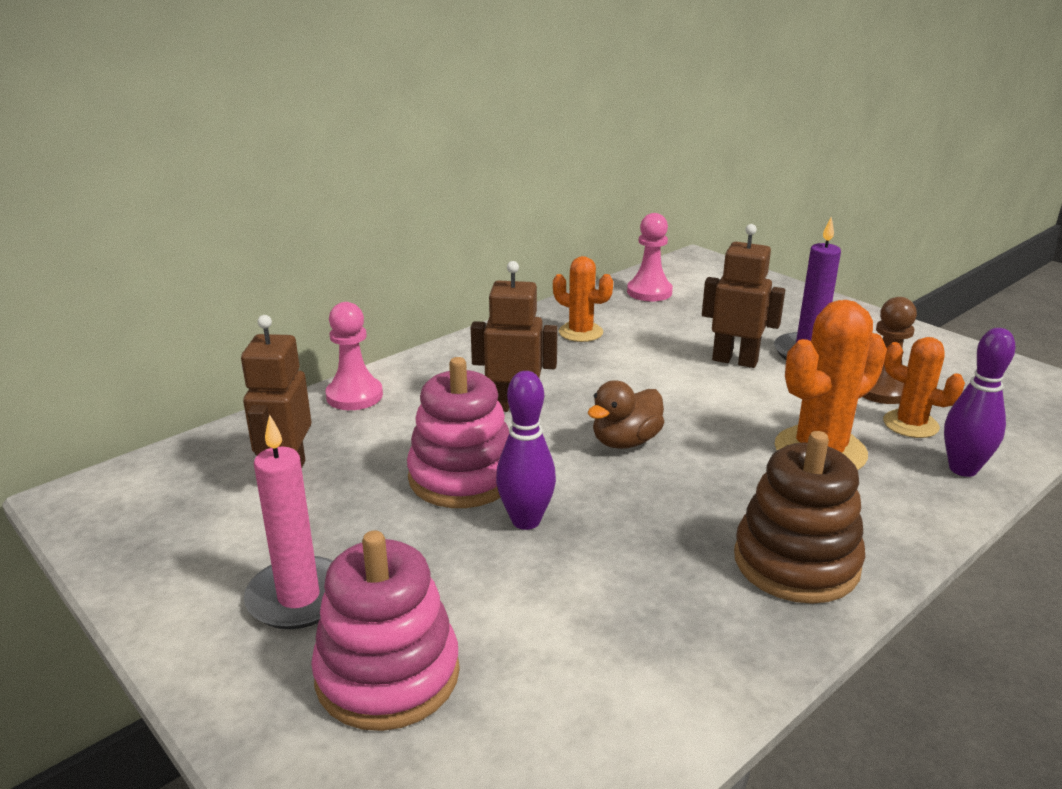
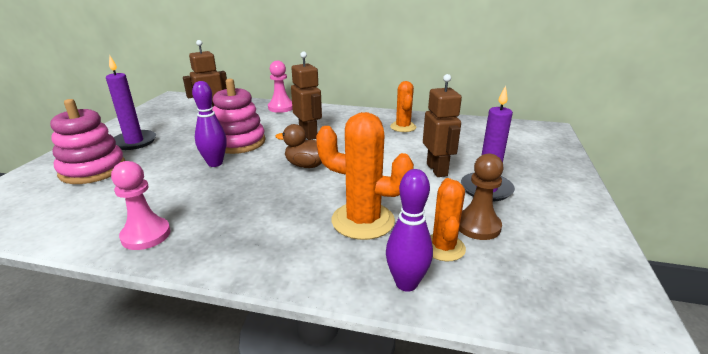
camera: 55 degrees right, 0 degrees up
pink candle [244,414,333,629] -> purple candle [106,56,156,150]
pink pawn [627,213,673,301] -> pink pawn moved to [111,161,170,250]
brown stacking toy [734,431,865,604] -> none

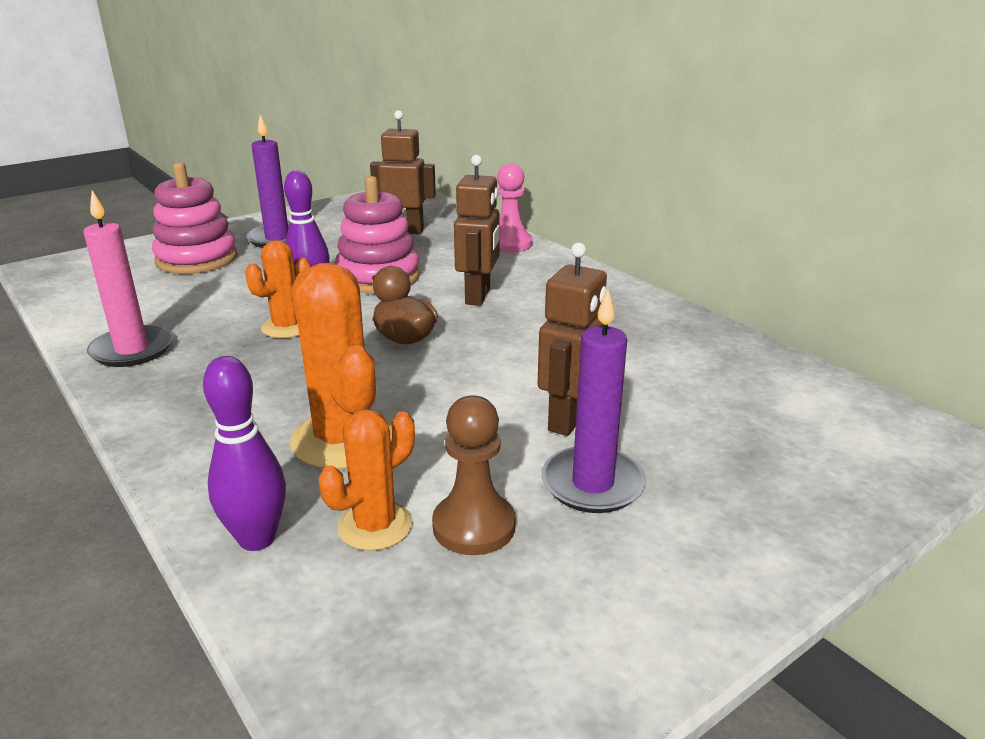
camera: 40 degrees right, 0 degrees up
pink pawn [111,161,170,250] -> pink candle [83,191,173,367]
orange cactus [390,81,416,132] -> orange cactus moved to [245,240,311,338]

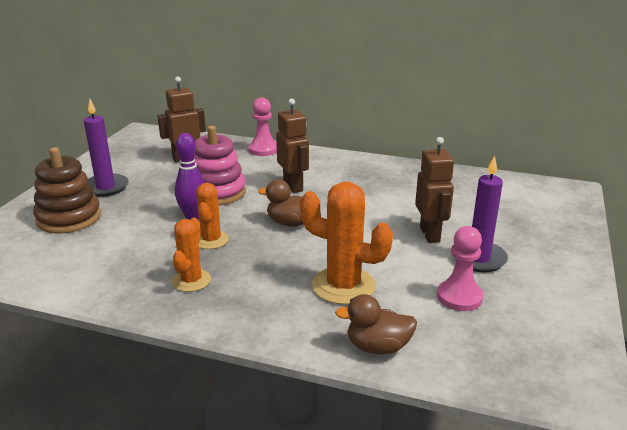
camera: 35 degrees left, 0 degrees up
pink candle [83,191,173,367] -> none
pink stacking toy [152,162,238,274] -> brown stacking toy [33,147,101,234]
purple bowling pin [203,356,286,551] -> brown duck [335,294,417,354]
orange cactus [319,409,415,551] -> orange cactus moved to [172,218,211,292]
brown pawn [432,395,516,555] -> pink pawn [437,226,483,311]

